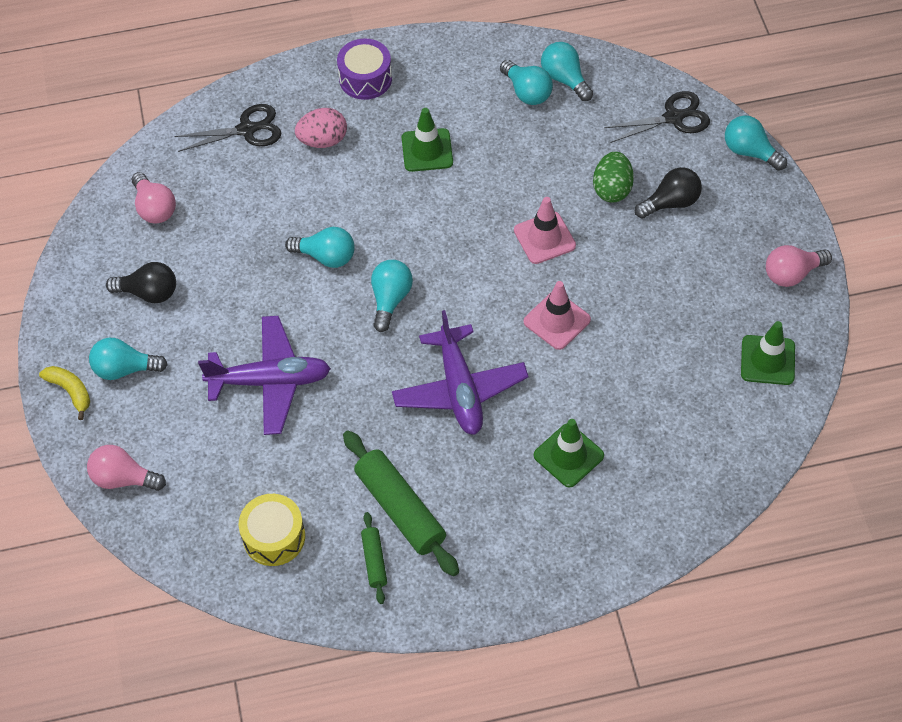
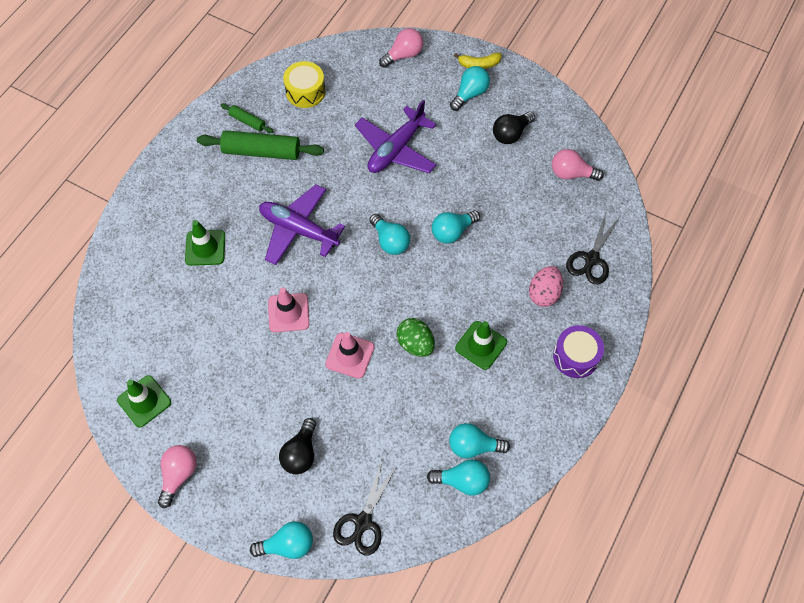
camera: 130 degrees right, 5 degrees up
green egg [593,152,634,202] -> green egg moved to [397,318,435,357]

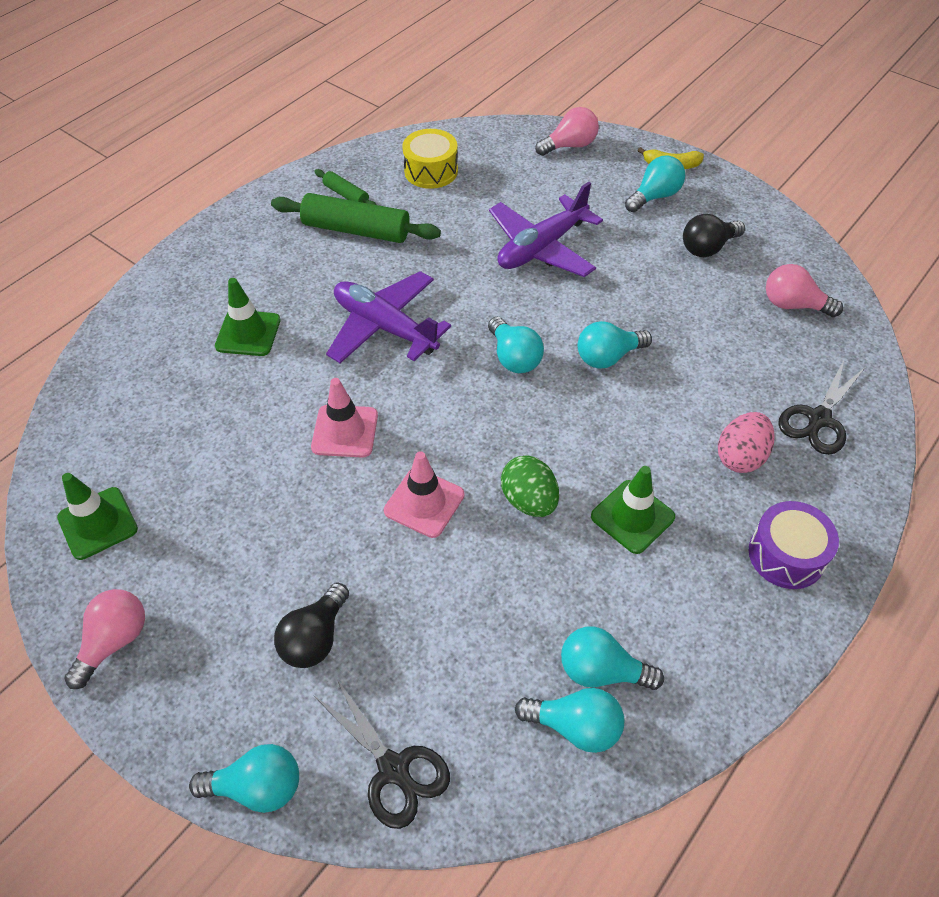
camera: 10 degrees right, 10 degrees down
black scissors [333,461,397,555] -> black scissors turned 75 degrees counterclockwise [313,678,450,829]

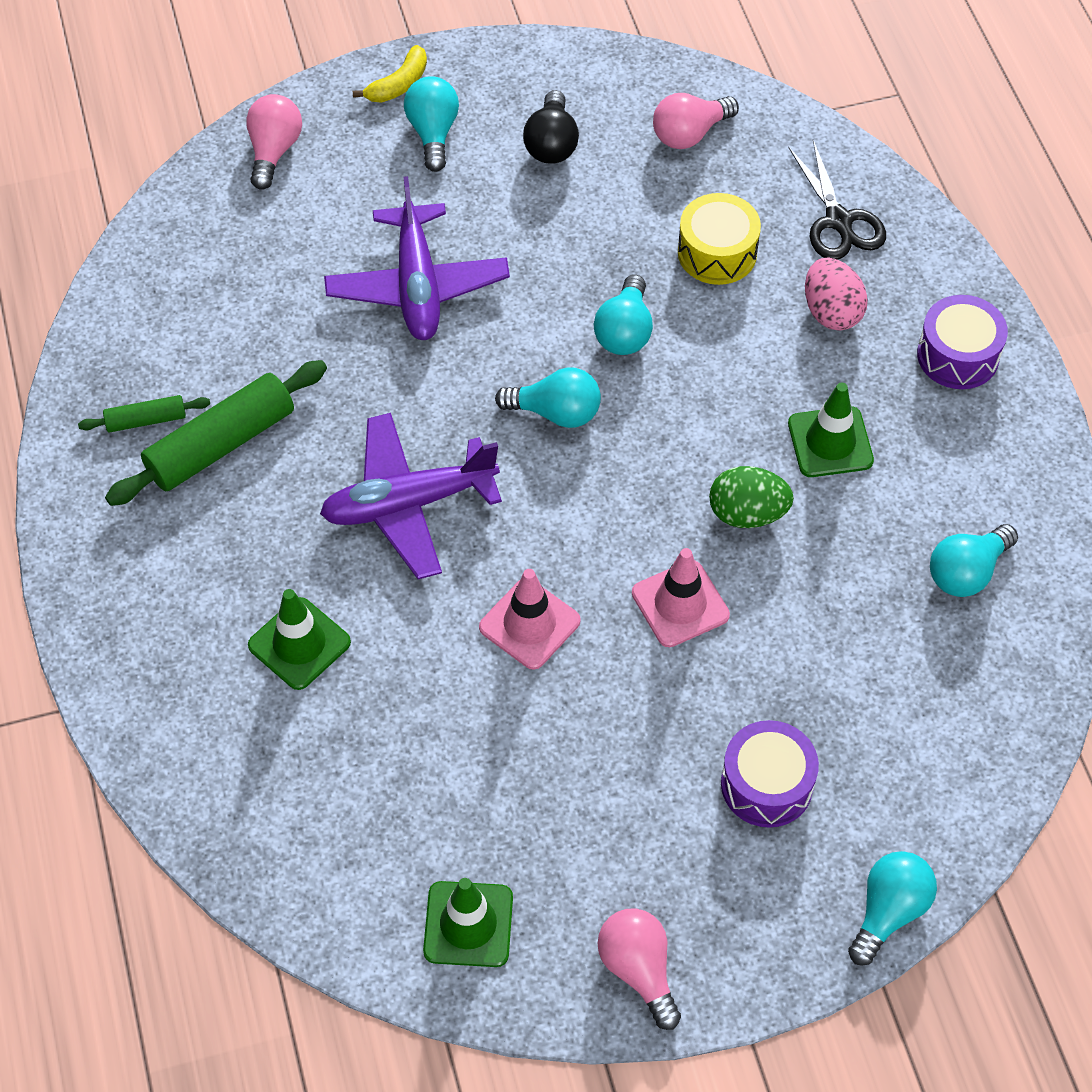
camera: 55 degrees left, 5 degrees up
black light bulb [274,583,349,668] -> purple drum [721,720,819,828]
black scissors [313,678,450,829] -> none
yellow drum [402,129,458,189] -> yellow drum moved to [678,193,761,285]
turquoise light bulb [515,688,624,753] -> none

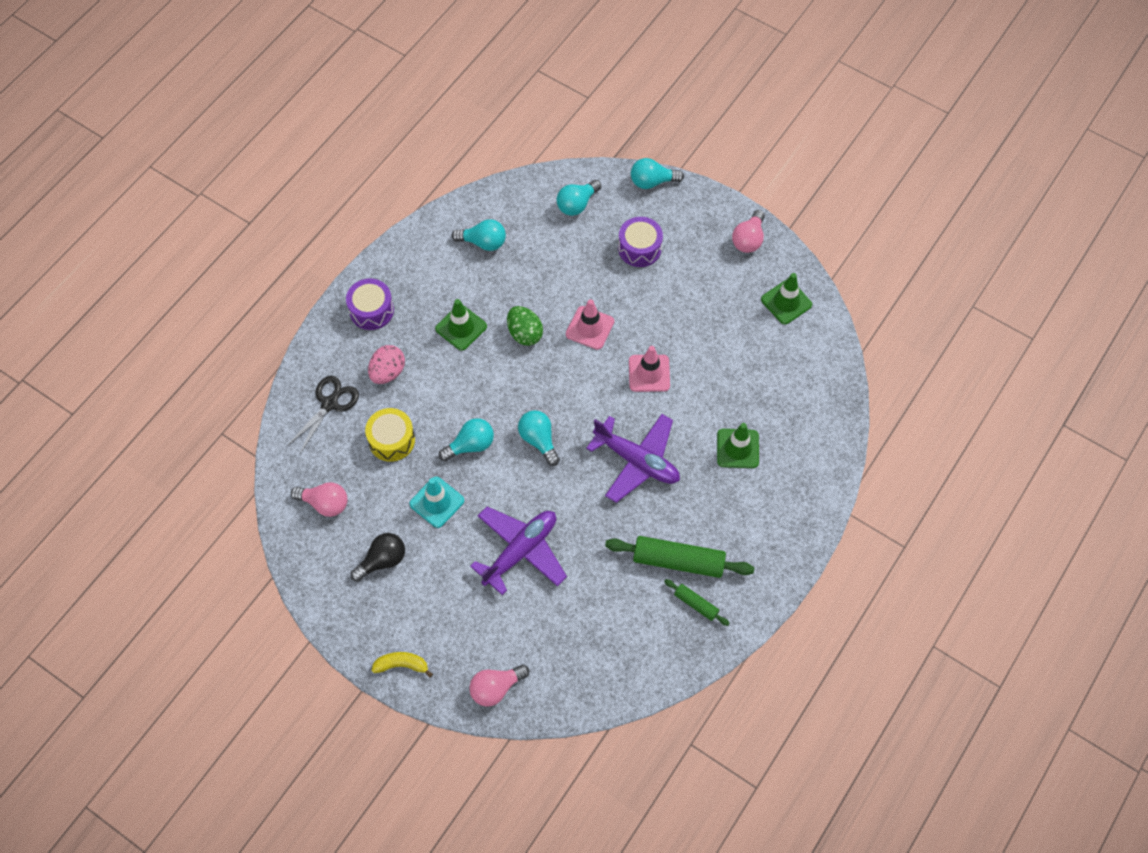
camera: 130 degrees left, 5 degrees up
turquoise light bulb [404,76,459,172] -> turquoise light bulb moved to [557,180,602,216]
none -> turquoise traffic cone [409,477,464,528]

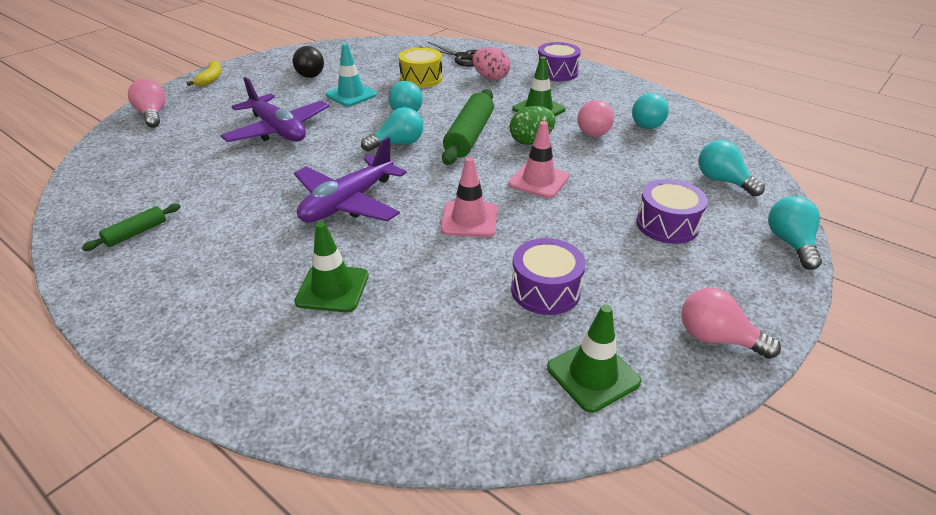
camera: 95 degrees right, 25 degrees down
pink light bulb [291,482,348,517] -> pink light bulb moved to [577,100,614,137]
green rolling pin [605,536,754,578] -> green rolling pin moved to [442,89,494,165]
none -> purple drum [511,238,586,315]

